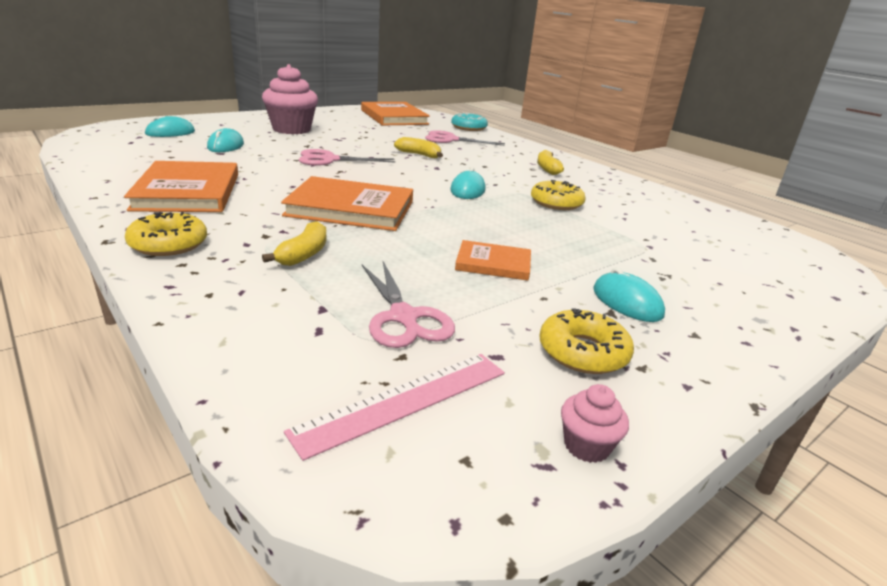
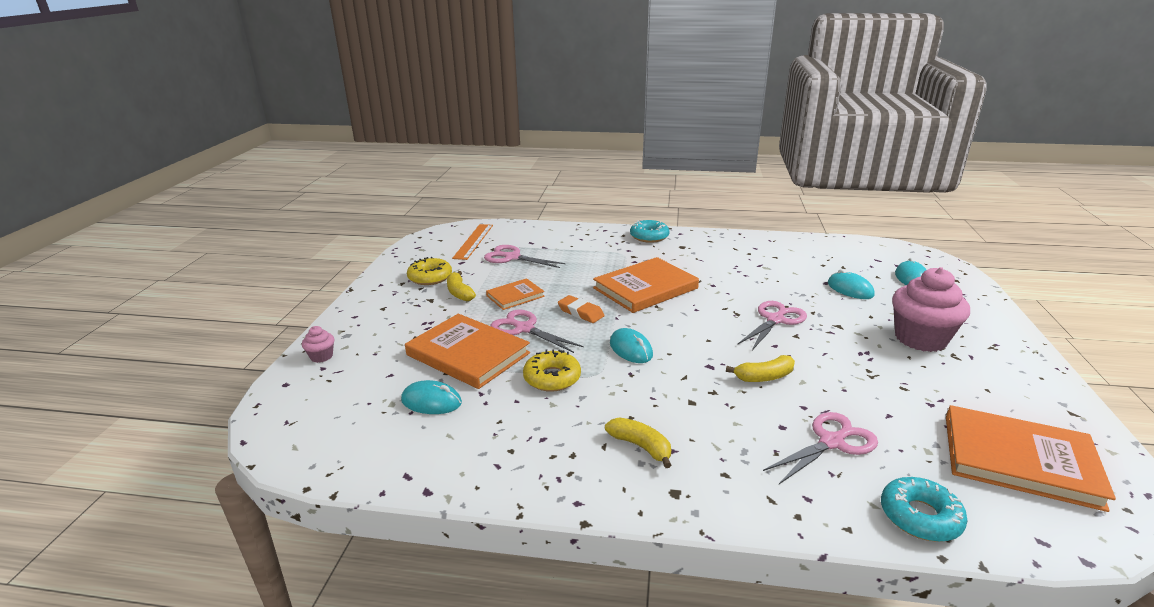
camera: 140 degrees right, 0 degrees up
orange book [124,161,238,212] -> orange book moved to [405,314,530,389]
yellow donut [125,212,207,256] -> turquoise donut [630,220,669,243]
yellow banana [262,221,326,266] -> yellow banana moved to [447,271,476,301]
pink ruler [284,354,505,461] -> orange ruler [452,224,493,260]
pink cupcake [561,384,629,463] -> pink cupcake moved to [302,326,334,363]
turquoise mouse [593,267,665,322] -> turquoise mouse moved to [401,380,462,414]
none -> pink scissors [491,310,584,353]
none -> orange eraser [558,295,605,323]

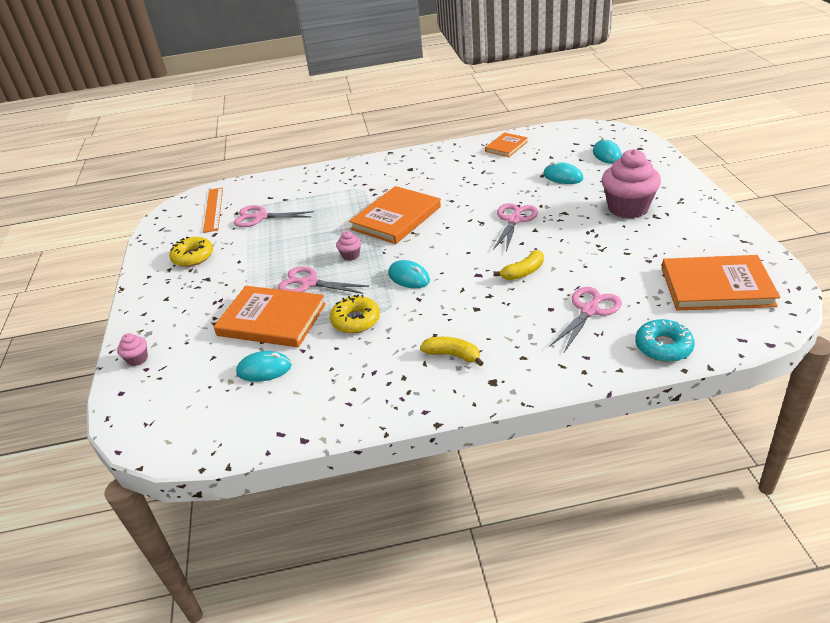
camera: 15 degrees left, 10 degrees up
yellow banana [447,271,476,301] -> none
orange book [486,278,545,310] -> orange book moved to [485,132,528,157]
orange eraser [558,295,605,323] -> pink cupcake [336,231,361,261]
turquoise donut [630,220,669,243] -> none

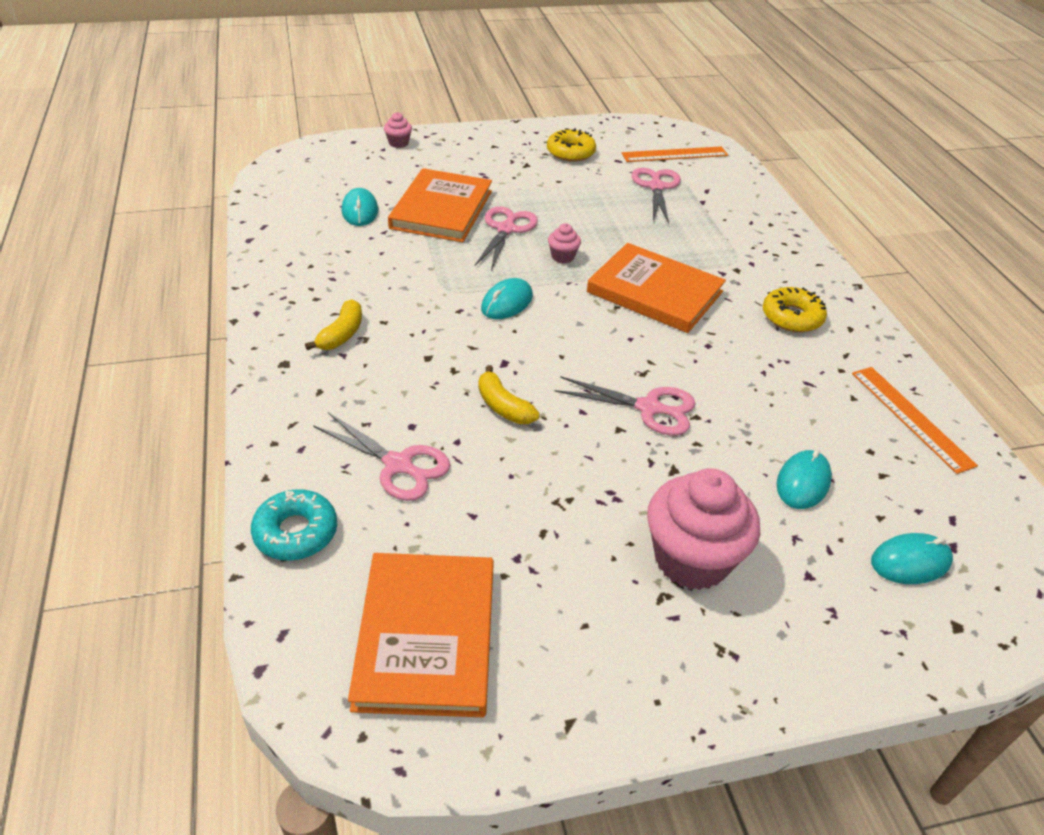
camera: 80 degrees right, 5 degrees up
yellow donut [330,294,380,333] -> yellow donut moved to [763,287,827,332]
orange book [485,132,528,157] -> orange ruler [852,367,978,474]

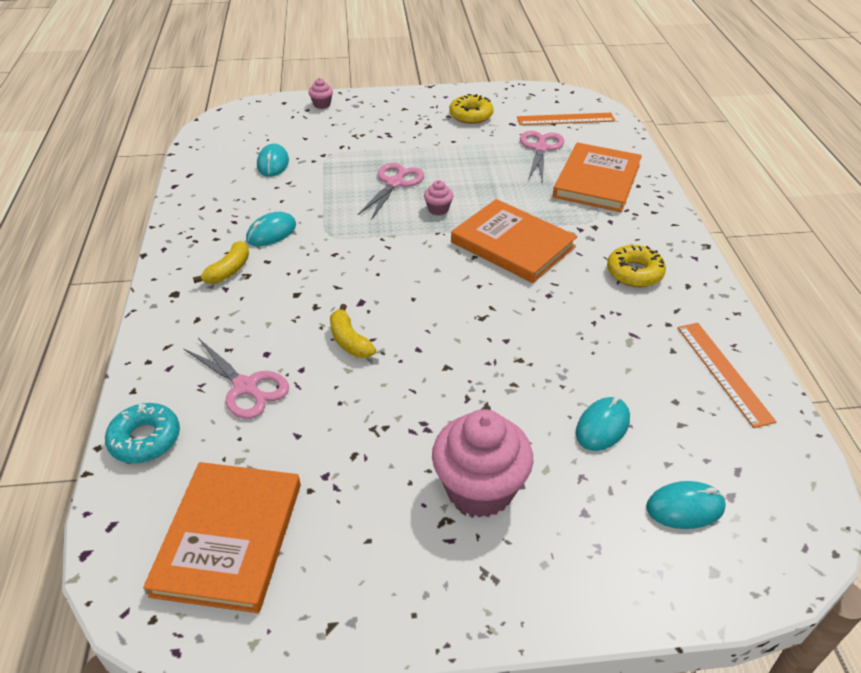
camera: 10 degrees right, 0 degrees up
orange book [388,168,492,242] -> orange book moved to [553,142,642,212]
turquoise mouse [481,278,533,319] -> turquoise mouse moved to [246,212,296,246]
pink scissors [555,376,696,436] -> none

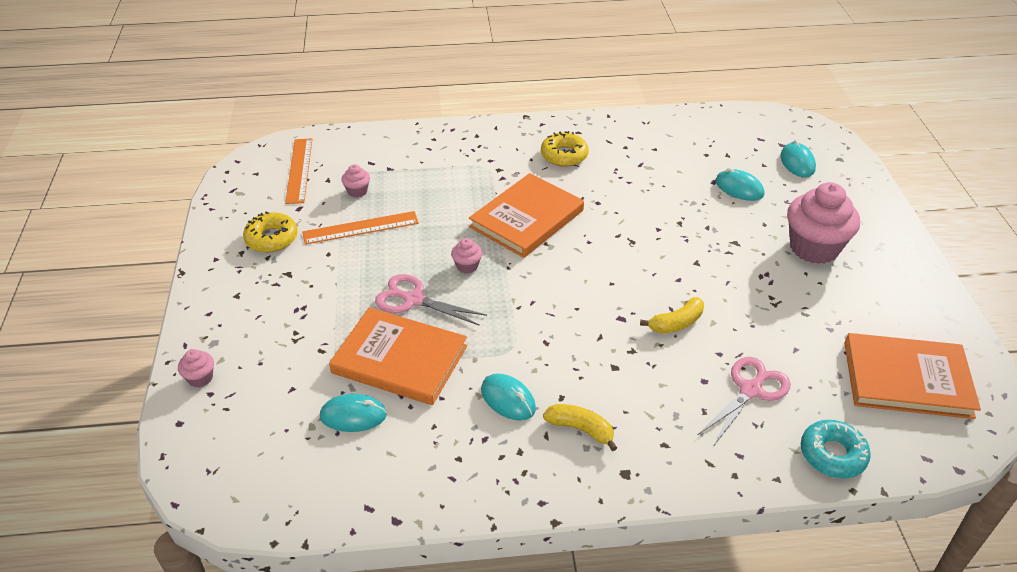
camera: 90 degrees left, 0 degrees up
pink scissors [520,131,564,183] -> pink cupcake [341,164,370,198]
orange book [553,142,642,212] -> orange book moved to [329,307,467,405]
orange ruler [677,323,776,428] -> orange ruler moved to [302,211,419,245]

